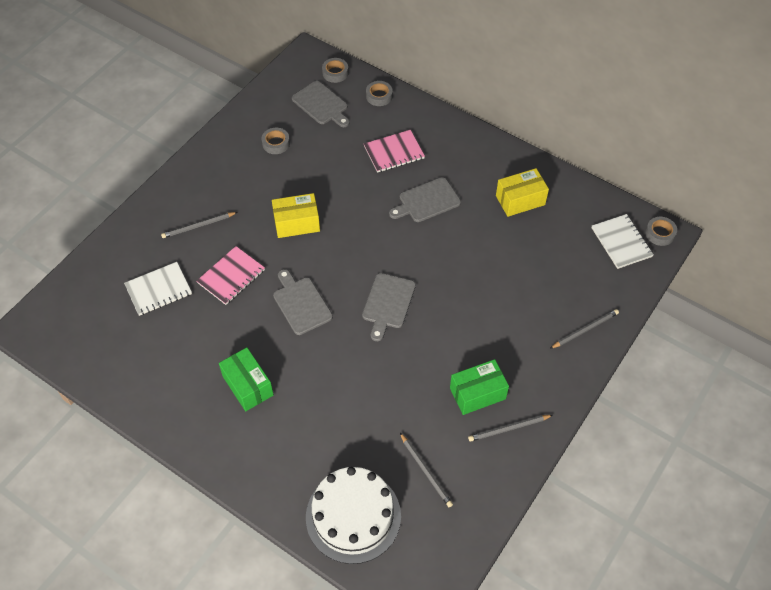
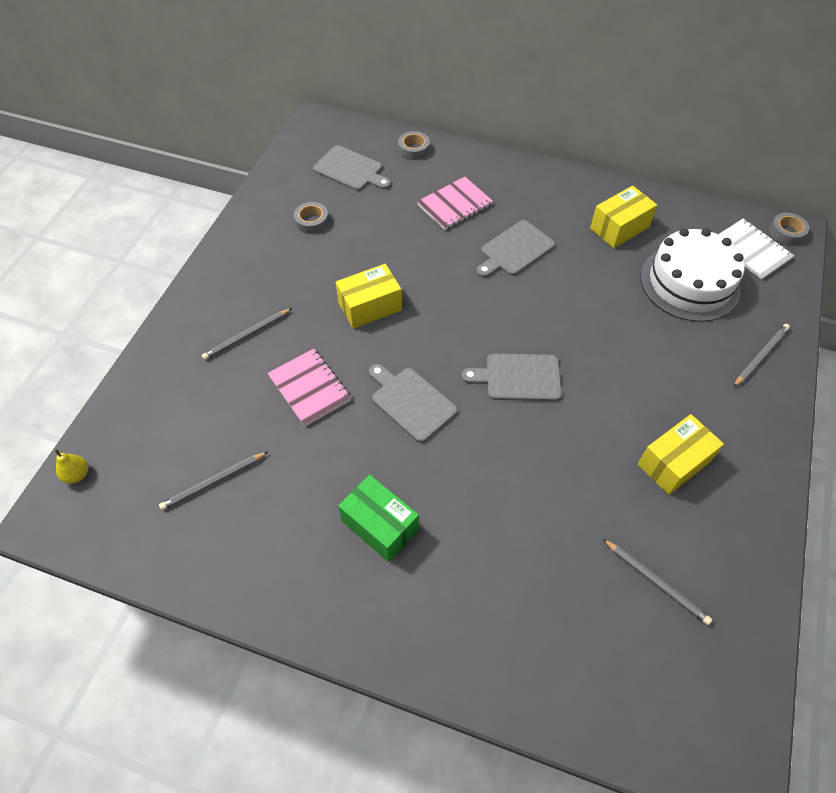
camera: 15 degrees left, 0 degrees up
white notebook [124,262,192,316] -> none
pink notebook [197,246,265,305] -> pink notebook turned 60 degrees counterclockwise [268,348,351,427]
white cake [306,467,401,564] -> white cake moved to [640,228,745,322]
grey tape [322,58,348,83] -> none
grey cutting board [362,273,416,341] -> grey cutting board turned 90 degrees clockwise [461,353,562,401]
green box [450,359,509,415] -> yellow box [638,414,724,495]
grey pencil [468,415,553,442] -> grey pencil moved to [159,452,268,511]
none -> yellow pear [54,449,88,484]

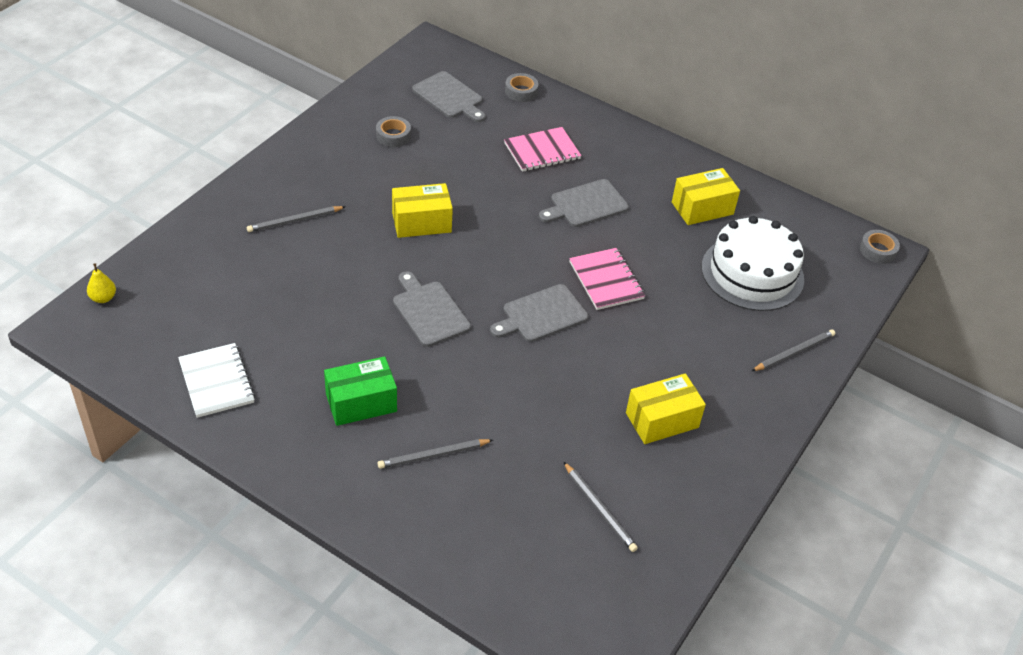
camera: 10 degrees right, 10 degrees down
grey pencil [159,452,268,511] -> grey pencil moved to [377,439,493,469]
pink notebook [268,348,351,427] -> pink notebook moved to [569,248,645,310]
green box [338,475,419,562] -> green box turned 75 degrees counterclockwise [324,356,397,426]
grey cutting board [461,353,562,401] -> grey cutting board turned 45 degrees counterclockwise [490,284,588,342]
white notebook [718,219,795,280] -> white notebook moved to [178,343,255,418]

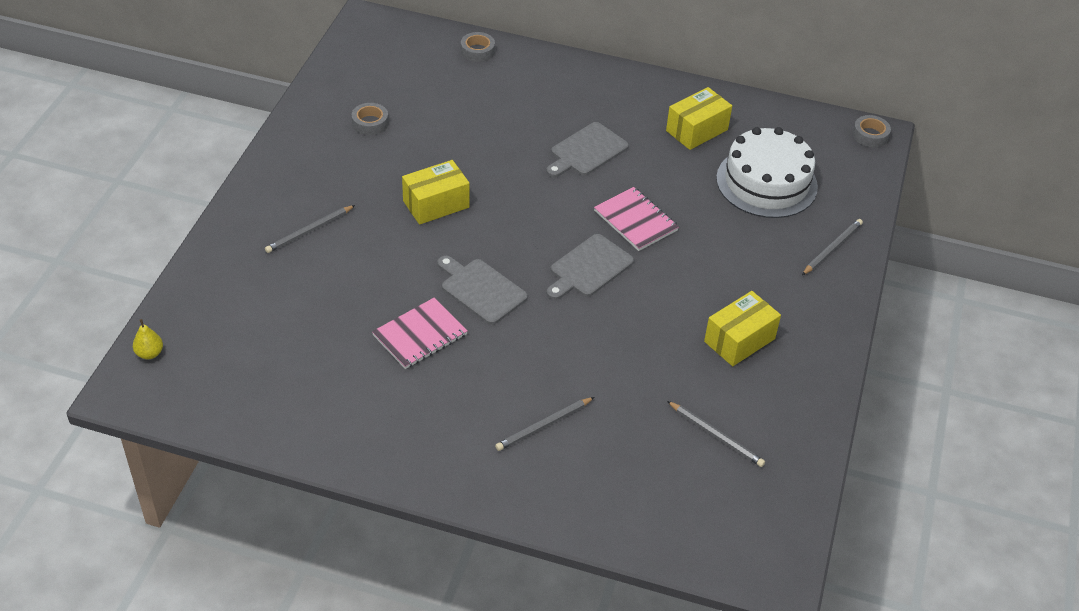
camera: 15 degrees left, 0 degrees up
white notebook [178,343,255,418] -> none
green box [324,356,397,426] -> none
grey cutting board [412,71,485,122] -> none
pink notebook [504,127,582,172] -> pink notebook moved to [372,297,468,369]

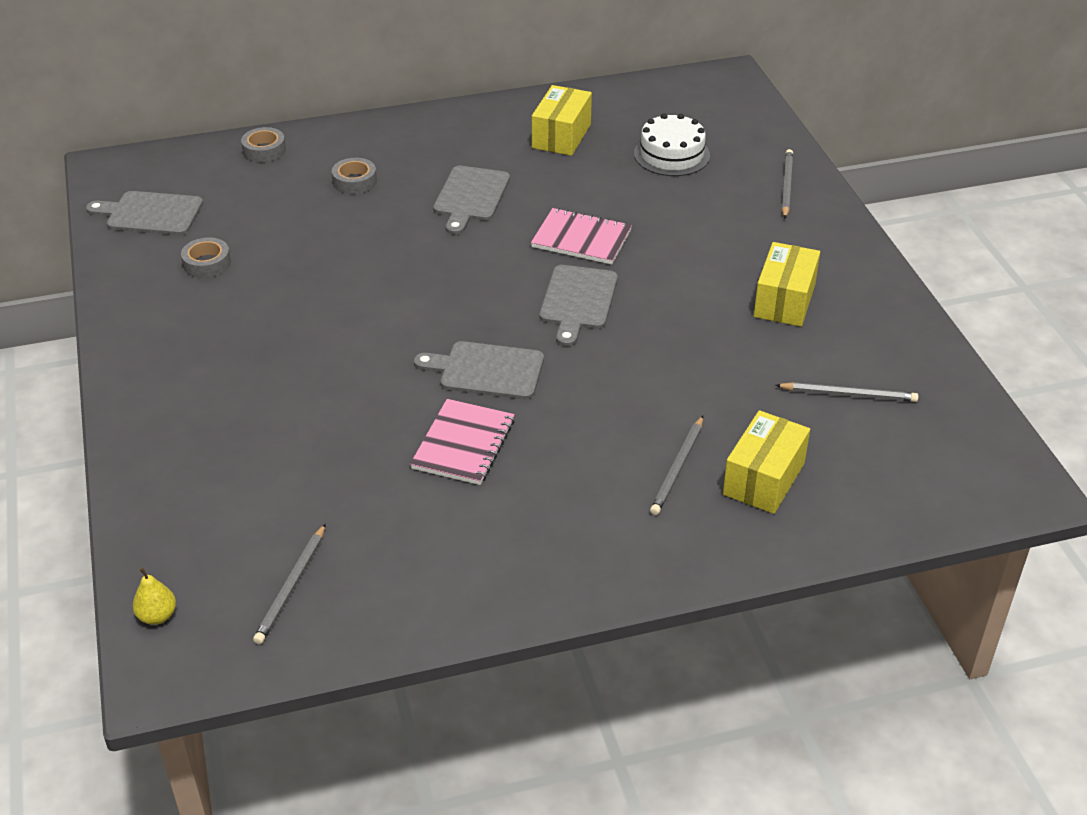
camera: 30 degrees left, 5 degrees down
grey pencil [265,205,355,253] -> grey pencil moved to [253,524,326,644]
yellow box [402,160,470,225] -> yellow box moved to [723,410,810,514]
white cake [716,127,818,218] -> white cake [634,113,710,176], size x0.65
grey tape [853,115,891,147] -> grey tape moved to [332,158,377,194]
none -> grey cutting board [86,191,203,235]

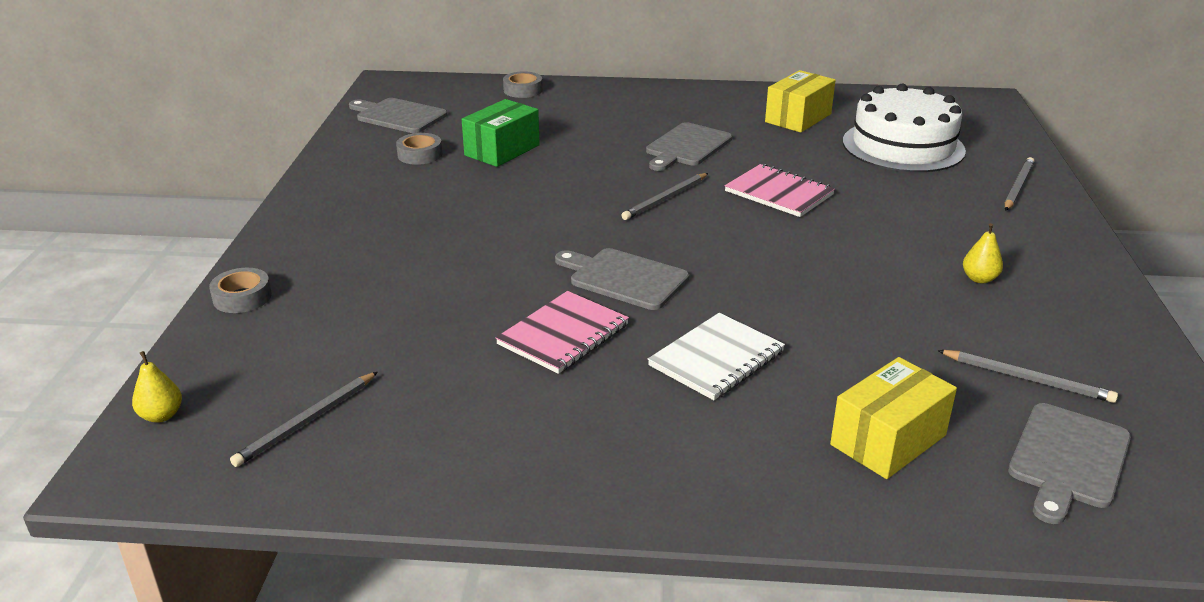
camera: 20 degrees right, 10 degrees down
grey tape [332,158,377,194] -> grey tape moved to [209,268,272,313]
grey cutting board [539,265,618,346] -> grey cutting board moved to [1008,403,1131,524]
white cake [634,113,710,176] -> white cake [843,83,966,172], size x1.54
grey pencil [650,416,703,515] -> grey pencil moved to [621,173,708,220]
yellow box [754,242,820,327] -> yellow pear [963,223,1003,283]
none -> green box [462,99,540,167]
none -> white notebook [648,313,785,400]

